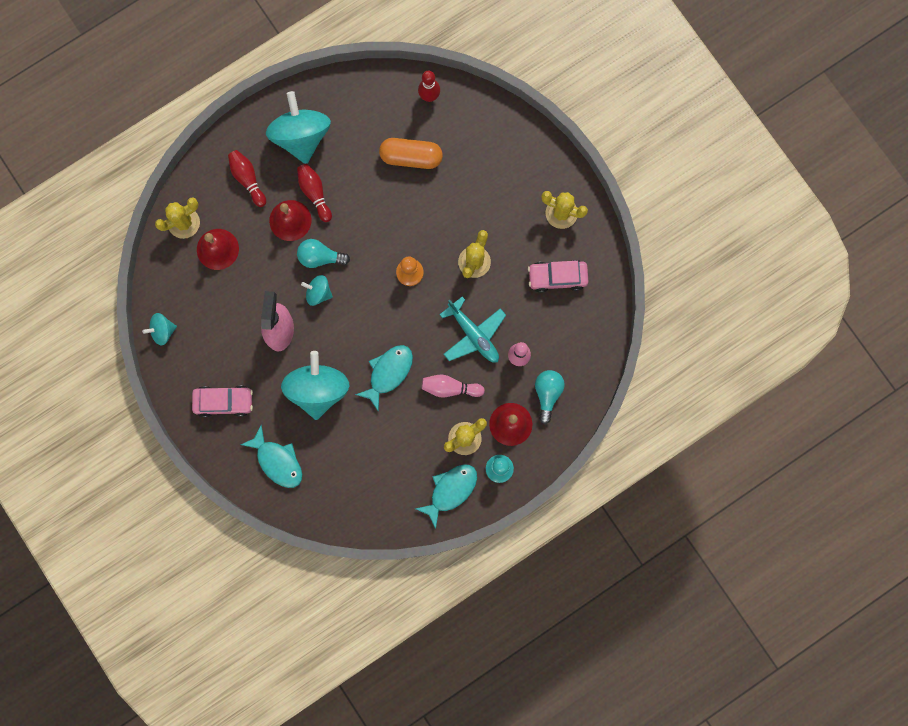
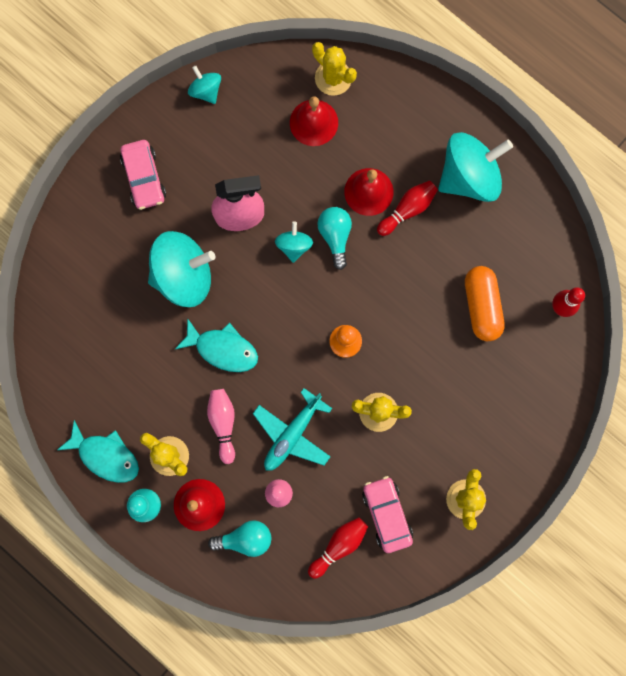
camera: 75 degrees right, 0 degrees up
red bowling pin [228,150,266,207] -> red bowling pin moved to [308,518,368,579]
turquoise fish [240,425,302,488] -> none

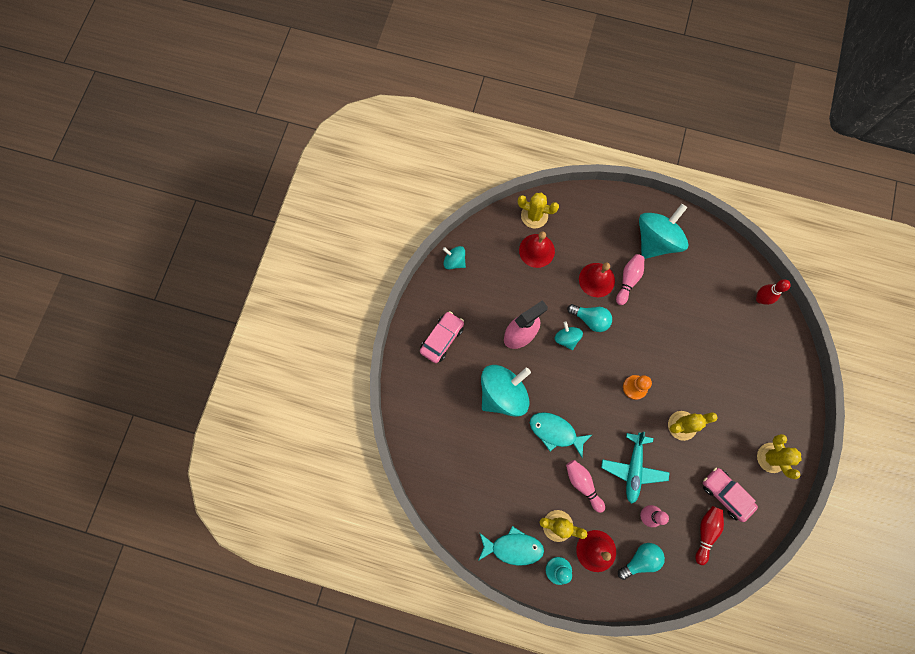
camera: 25 degrees left, 5 degrees down
pink car [120,140,166,210] -> pink car turned 105 degrees counterclockwise [420,311,464,363]
turquoise fish [175,318,258,372] -> turquoise fish turned 150 degrees counterclockwise [530,412,592,458]
turquoise light bulb [317,207,352,270] -> turquoise light bulb turned 150 degrees clockwise [567,304,612,332]
red bowling pin [377,180,438,236] -> pink bowling pin [616,254,644,305]
orange capsule [465,266,505,341] -> none

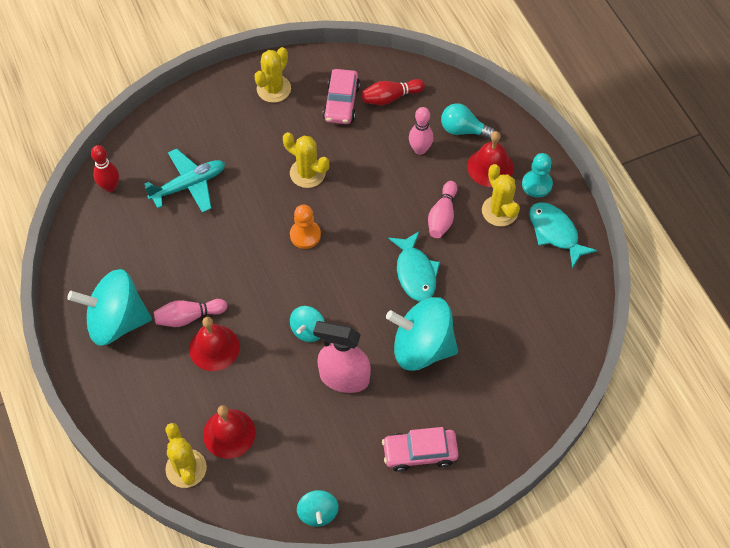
camera: 130 degrees left, 15 degrees down
turquoise light bulb [567,304,612,332] -> none
turquoise plane [601,432,670,504] -> turquoise plane moved to [144,149,225,213]

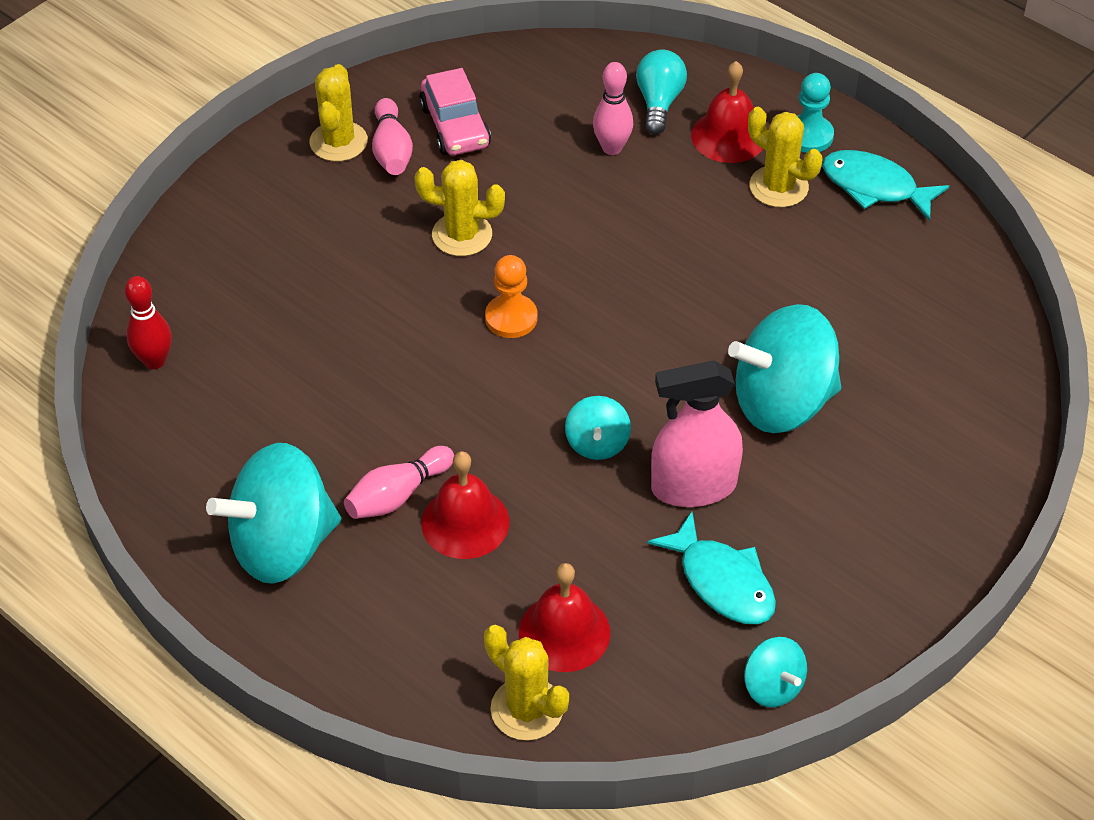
camera: 25 degrees left, 10 degrees down
turquoise plane [144,149,225,213] -> none
red bowling pin [361,79,425,105] -> none
pink car [382,427,459,472] -> none
turquoise fish [388,231,440,302] -> turquoise fish moved to [647,512,776,624]
pink bowling pin [428,181,457,238] -> pink bowling pin moved to [372,98,413,175]
turquoise light bulb [441,103,495,139] -> turquoise light bulb turned 105 degrees clockwise [636,49,687,135]

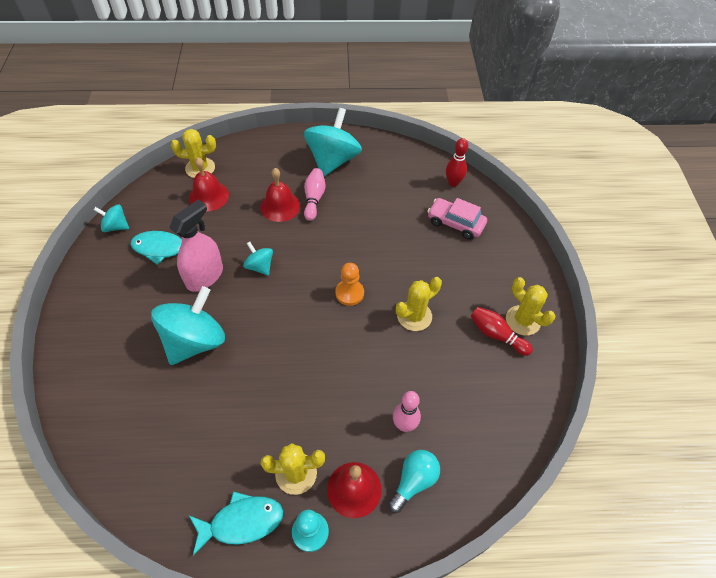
camera: 135 degrees right, 5 degrees up
pink bowling pin [372,98,413,175] -> red bowling pin [471,307,533,356]
pink car [419,68,491,155] -> pink car moved to [427,198,487,240]
turquoise light bulb [636,49,687,135] -> turquoise light bulb turned 105 degrees counterclockwise [388,450,440,513]

